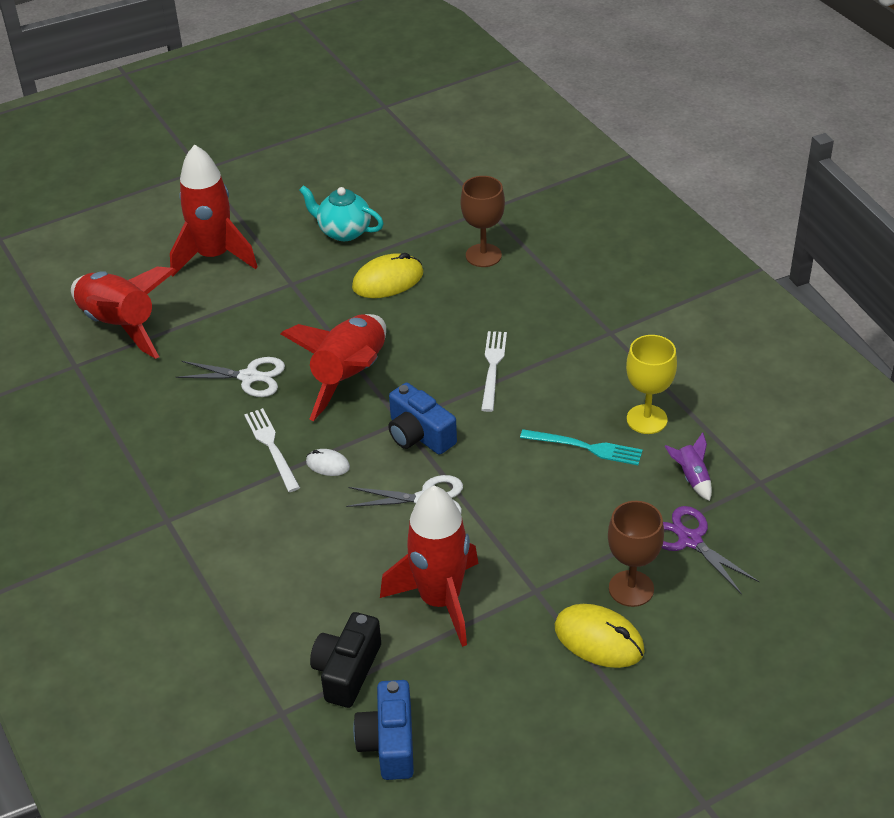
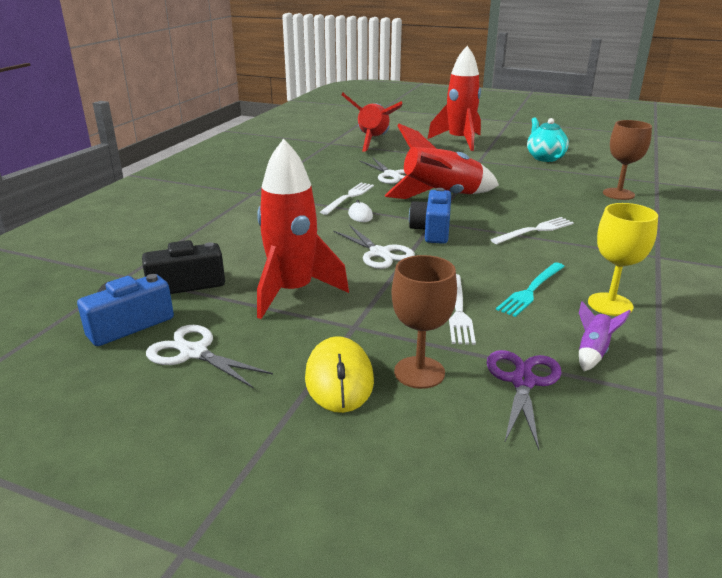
camera: 50 degrees right, 15 degrees down
yellow mouse [352,253,423,298] -> none
turquoise fork [520,429,643,465] -> turquoise fork turned 60 degrees clockwise [496,262,565,317]
none -> white scissors [146,325,273,388]
none -> white fork [449,274,476,345]

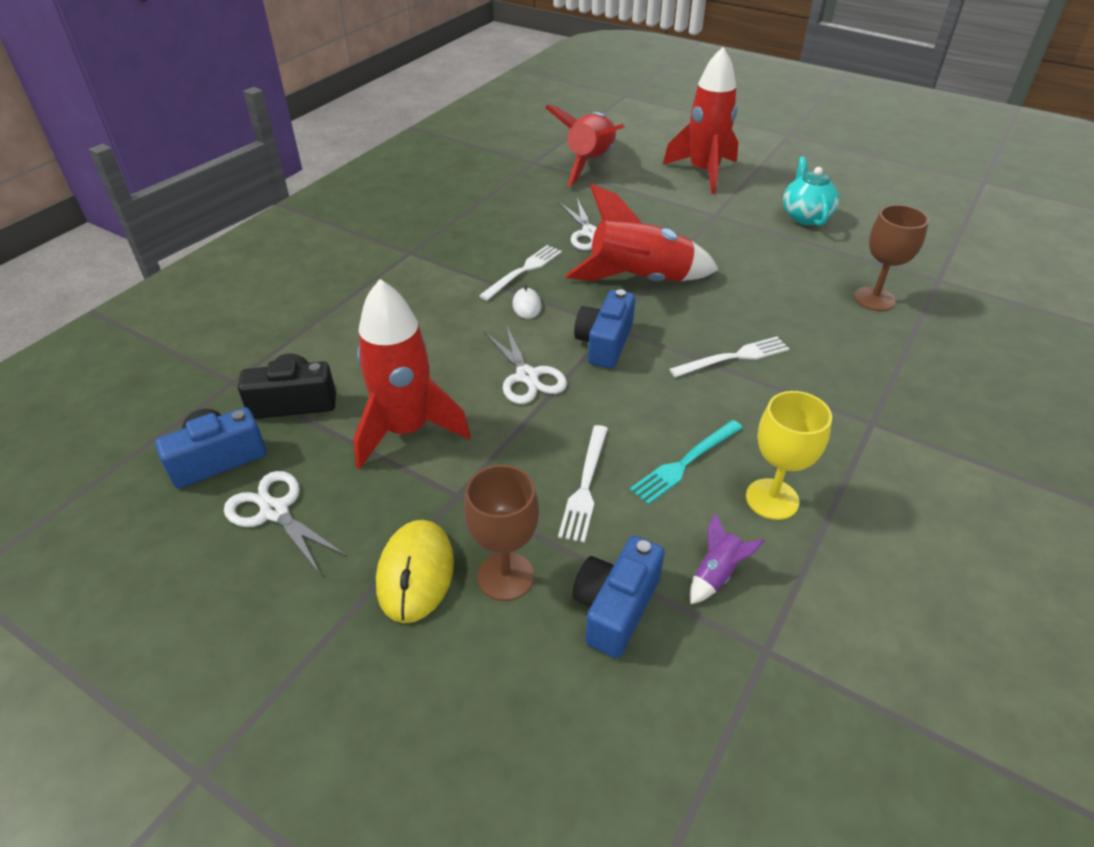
camera: 10 degrees right, 15 degrees up
purple scissors [487,350,562,450] -> blue camera [572,536,665,658]

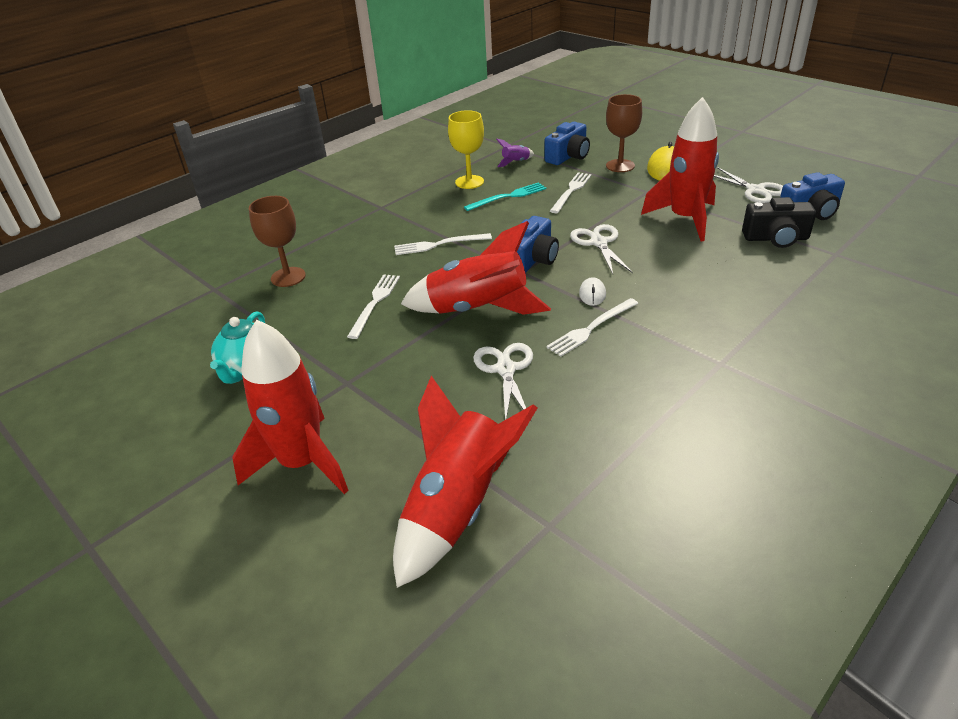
camera: 165 degrees left, 5 degrees down
none -> white fork [347,274,400,339]

